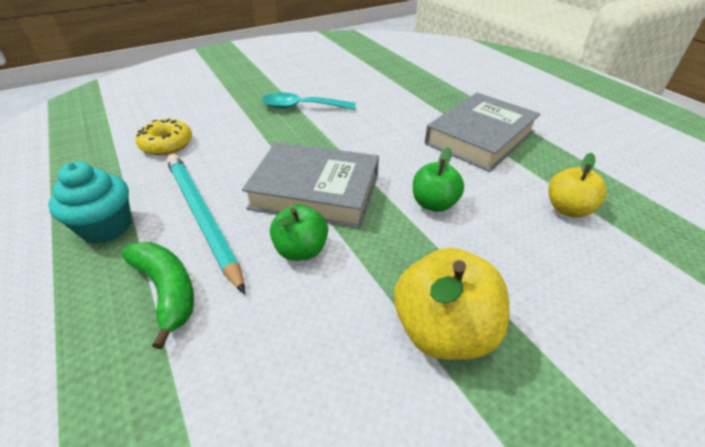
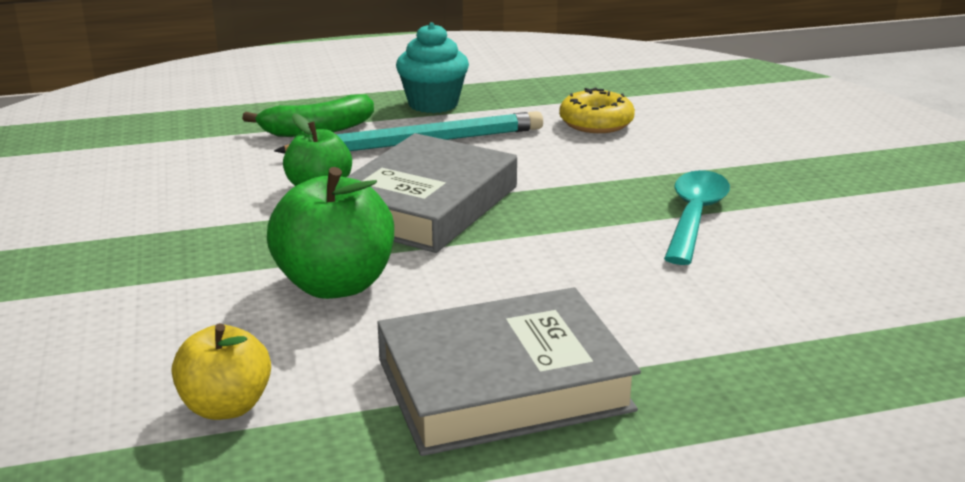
camera: 105 degrees right, 15 degrees down
yellow apple [394,248,509,360] -> none
green apple [413,147,464,212] -> green apple [267,167,394,299], size x1.56
grey book [425,93,540,172] -> grey book turned 75 degrees counterclockwise [377,287,641,456]

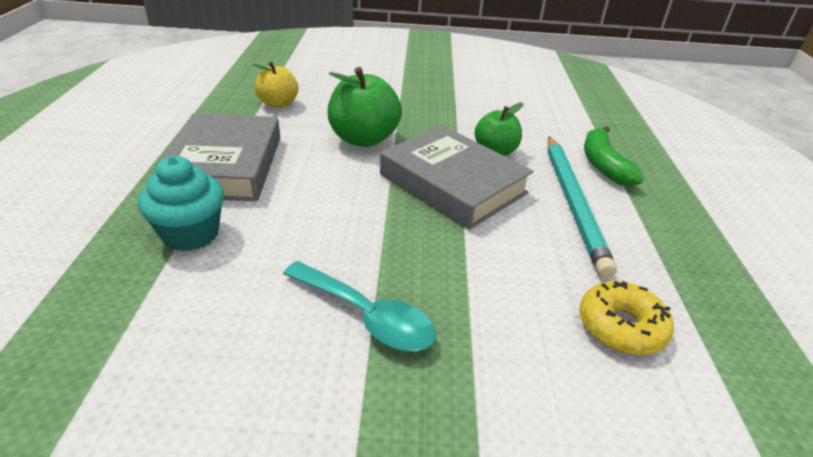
camera: 105 degrees right, 10 degrees up
turquoise cupcake [396,22,469,113] -> turquoise cupcake moved to [138,156,224,251]

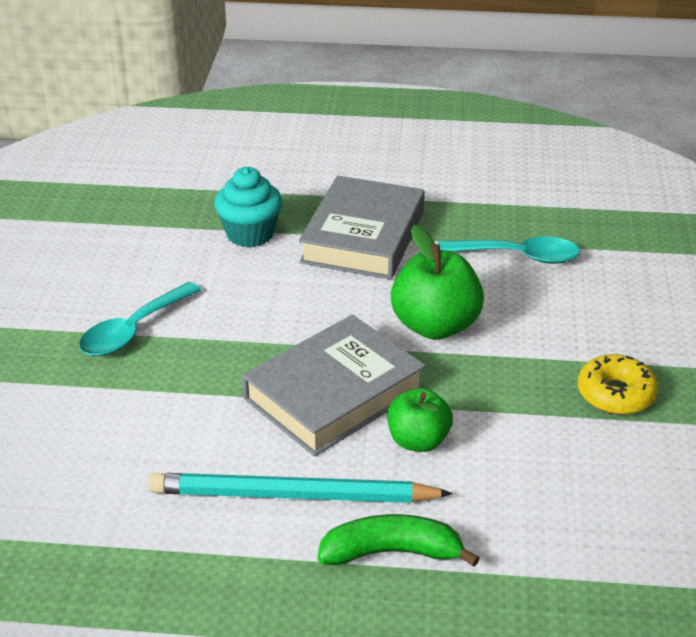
camera: 95 degrees right, 0 degrees up
grey book [152,113,280,201] -> grey book turned 75 degrees counterclockwise [299,176,425,280]
yellow apple [252,61,298,108] -> turquoise spoon [438,236,580,264]
yellow donut [580,281,674,355] -> yellow donut moved to [578,354,658,415]

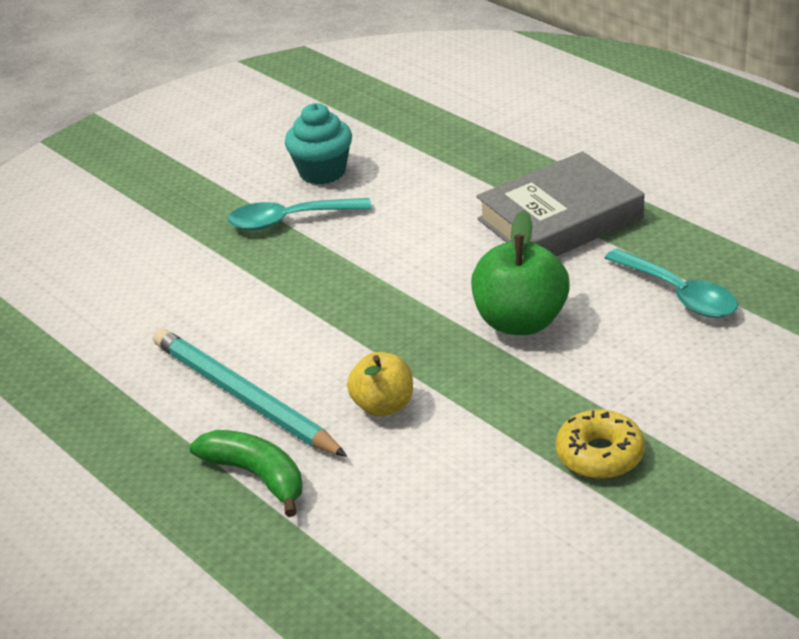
camera: 45 degrees right, 0 degrees up
turquoise cupcake [214,167,282,247] -> turquoise cupcake moved to [285,103,352,185]
grey book [242,315,426,456] -> none
green apple [387,388,453,452] -> yellow apple [347,352,413,417]

